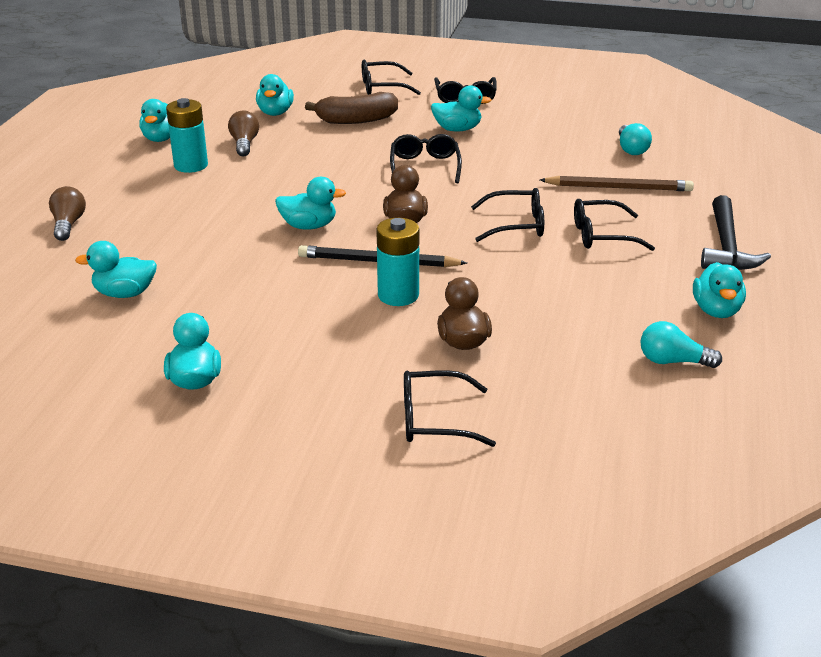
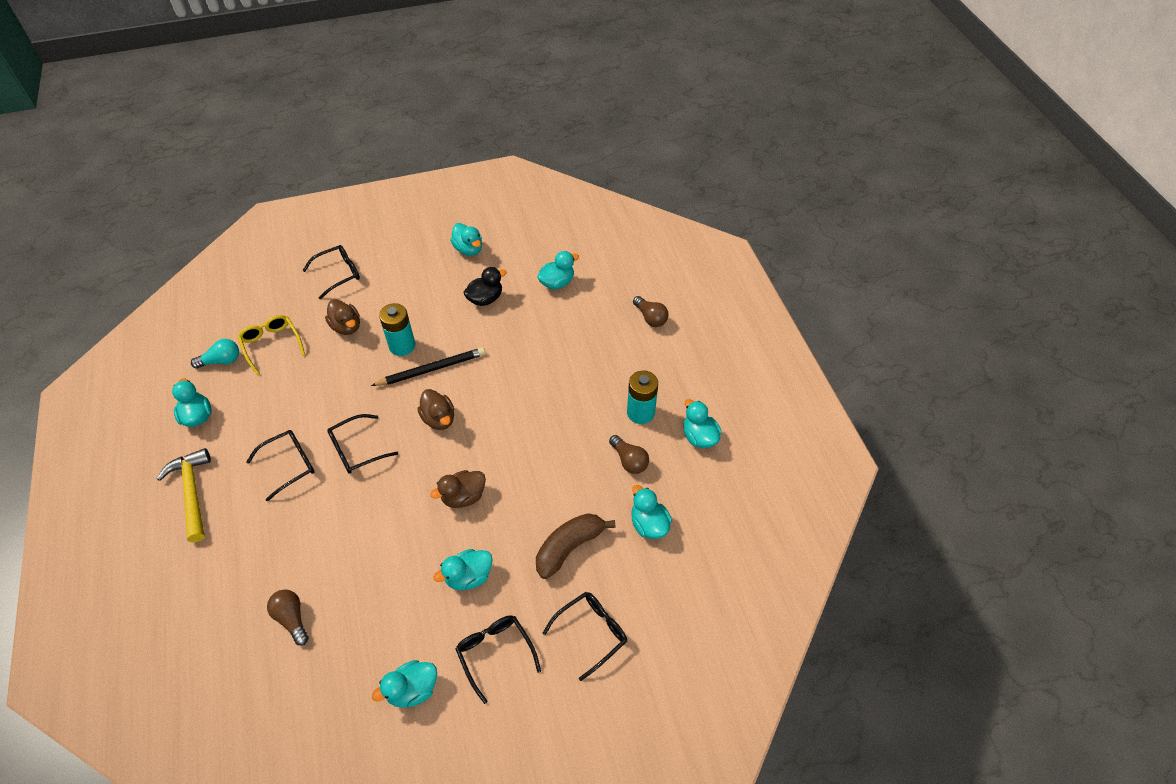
camera: 150 degrees right, 20 degrees up
turquoise duck [275,177,346,230] -> turquoise duck moved to [372,660,437,708]
black glasses [390,134,462,183] -> brown duck [430,470,486,508]
brown pencil [540,176,694,191] -> none
turquoise light bulb [619,123,652,155] -> brown light bulb [267,589,309,646]
black hammer [701,195,771,270] -> yellow hammer [157,448,211,542]
none -> yellow glasses [238,315,305,375]
none -> black duck [463,267,507,306]

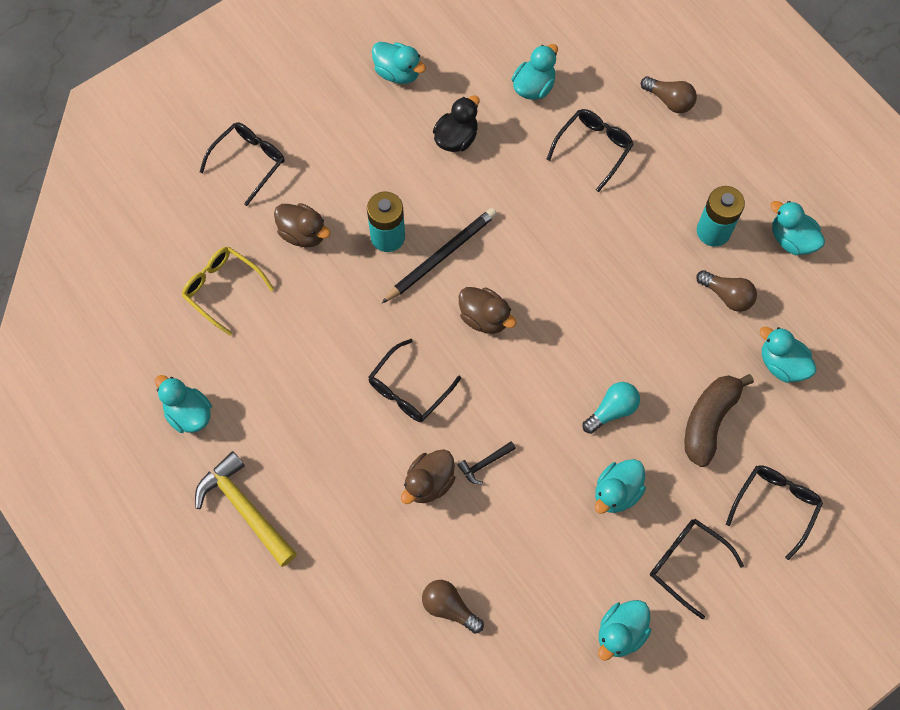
camera: 20 degrees left, 15 degrees up
turquoise light bulb [191,339,239,369] -> turquoise light bulb moved to [583,382,640,434]
black glasses [247,430,315,502] -> black glasses moved to [546,109,634,192]
brown duck [430,470,486,508] -> brown duck moved to [401,449,456,504]
none -> black hammer [458,441,516,485]

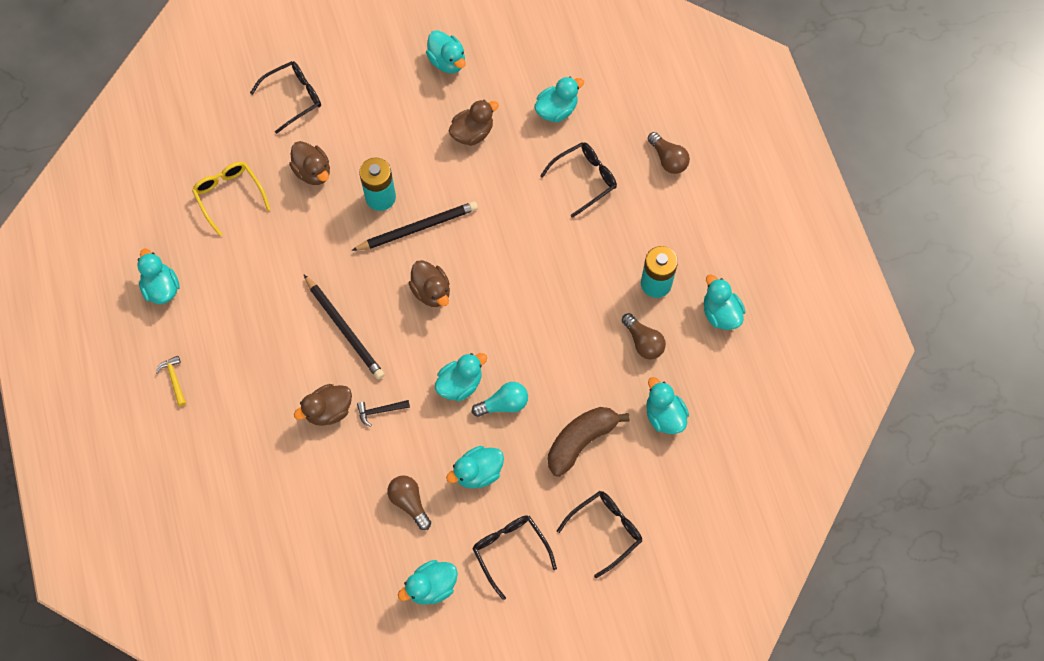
camera: 20 degrees right, 0 degrees up
yellow hammer [195,451,297,567] -> yellow hammer [155,356,186,406], size x0.48
black glasses [368,339,461,422] -> black pencil [304,275,385,380]
brown light bulb [422,580,484,634] -> brown light bulb moved to [387,475,431,530]
black duck [433,95,480,152] -> brown duck [449,100,499,146]
none -> turquoise duck [435,353,487,401]

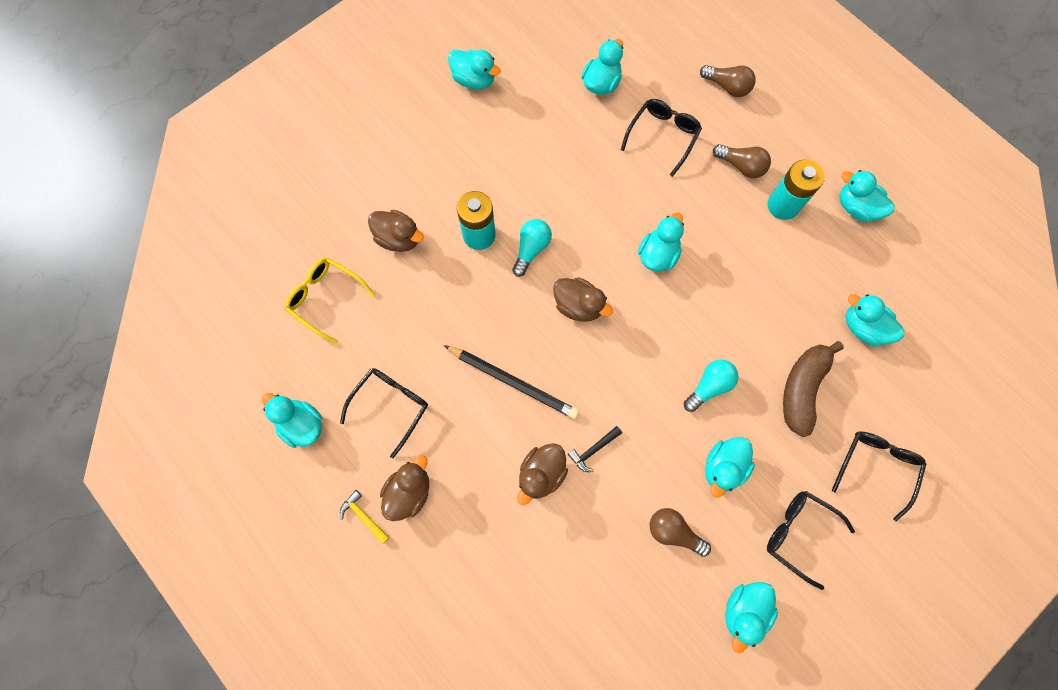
camera: 25 degrees left, 5 degrees up
black glasses [250,61,321,134] -> black glasses moved to [340,368,428,458]
black pencil [351,201,478,251] -> turquoise light bulb [512,219,552,277]
turquoise duck [435,353,487,401] -> turquoise duck moved to [638,212,684,272]
brown duck [449,100,499,146] -> brown duck moved to [380,455,429,521]
brown light bulb [622,313,666,359] -> brown light bulb moved to [713,144,771,178]

